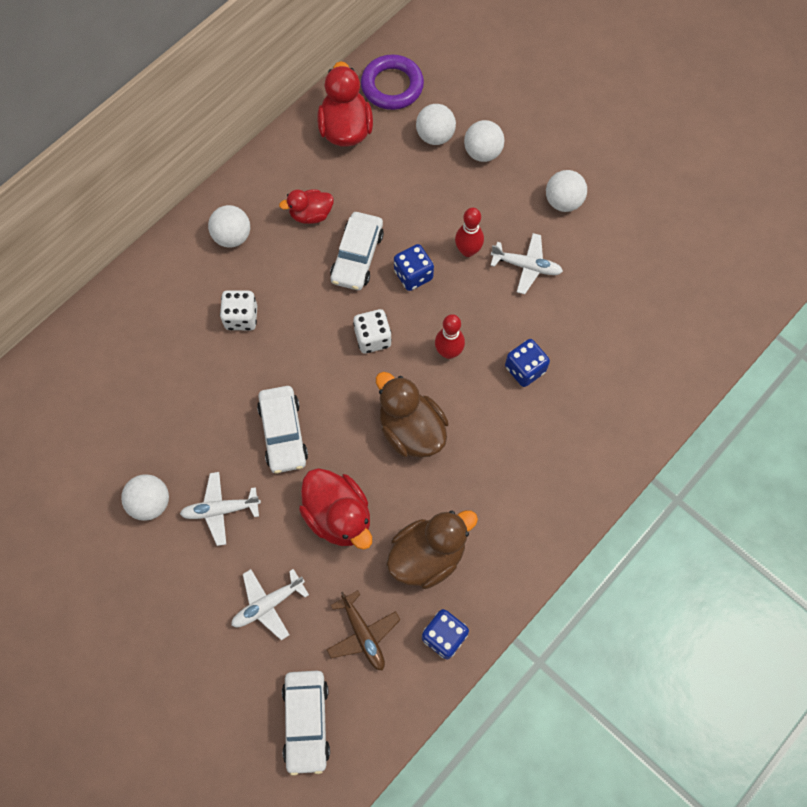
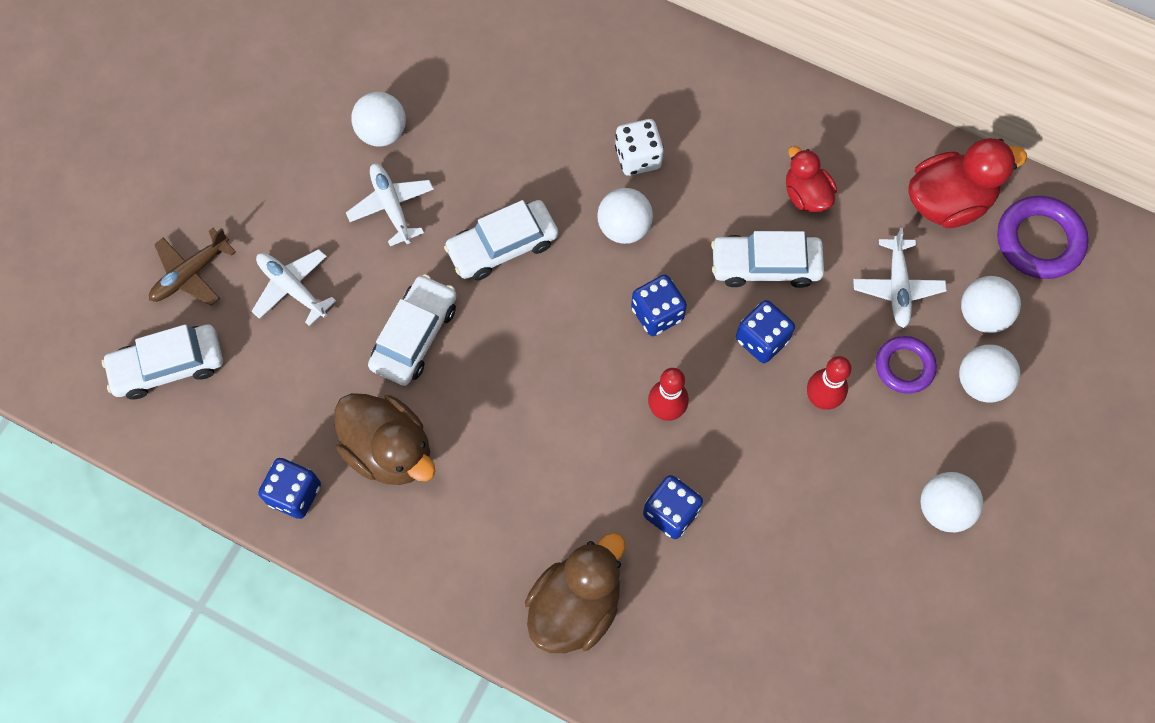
camera: 75 degrees right, 0 degrees up
white ball [208,205,250,248] -> white ball moved to [597,188,653,244]
red duck [299,468,372,550] -> white car [368,274,457,386]
brown plane [327,590,400,671] -> brown plane moved to [149,228,236,306]
white dice [353,309,392,353] -> blue dice [631,275,687,336]
brown duck [376,372,448,458] -> brown duck moved to [525,533,625,653]
white plane [490,233,563,294] -> white plane moved to [853,228,947,328]
none -> purple ring [876,336,937,394]

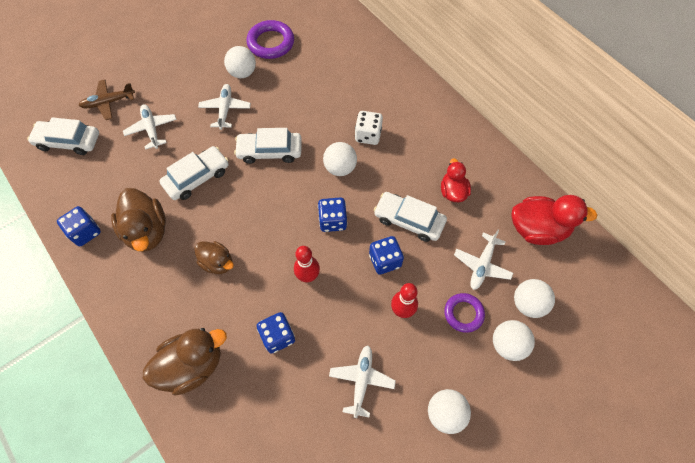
camera: 25 degrees right, 5 degrees down
purple ring [997,196,1089,279] -> purple ring moved to [246,20,294,59]
none -> brown duck [194,241,234,274]
none -> white plane [329,345,396,418]

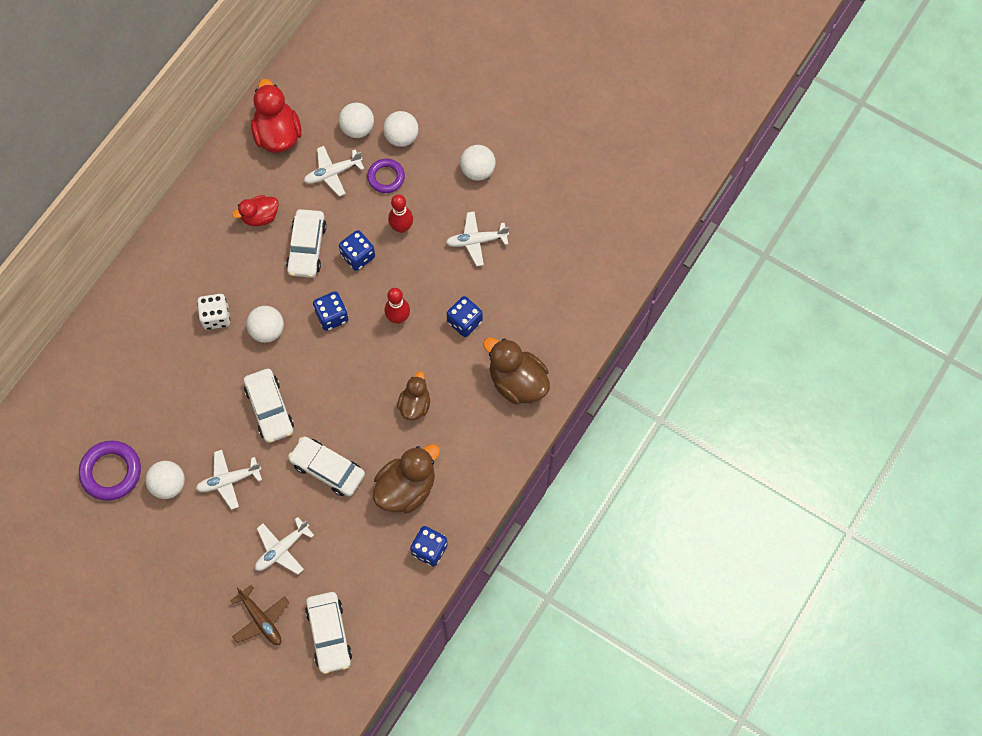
camera: 110 degrees left, 5 degrees up
white plane [454,230,513,290] -> white plane turned 150 degrees clockwise [304,146,364,196]

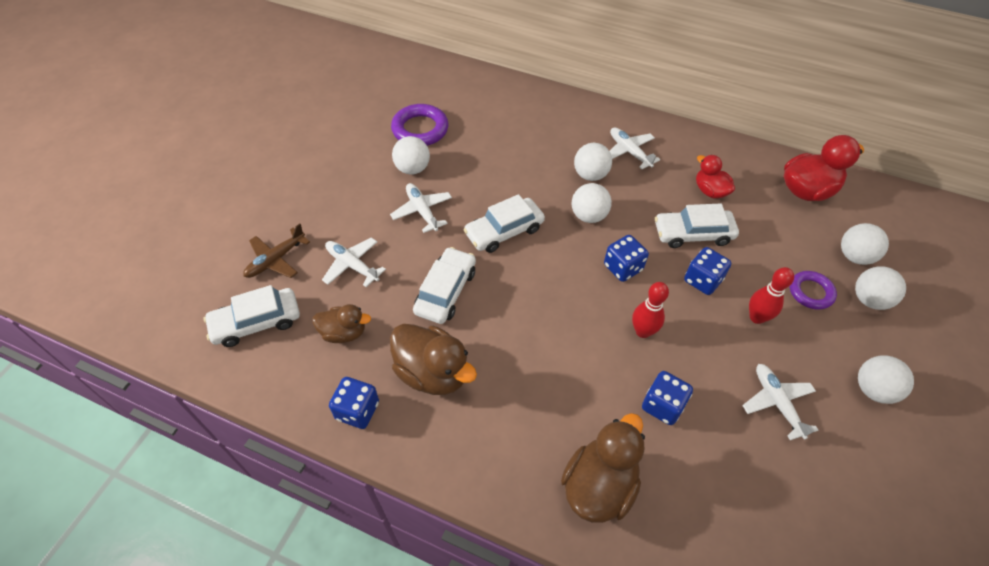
camera: 80 degrees right, 15 degrees down
white dice [197,294,230,330] -> white ball [574,143,612,181]
white plane [304,146,364,196] -> white plane moved to [610,127,660,169]
brown duck [397,371,430,420] -> brown duck moved to [312,304,371,343]

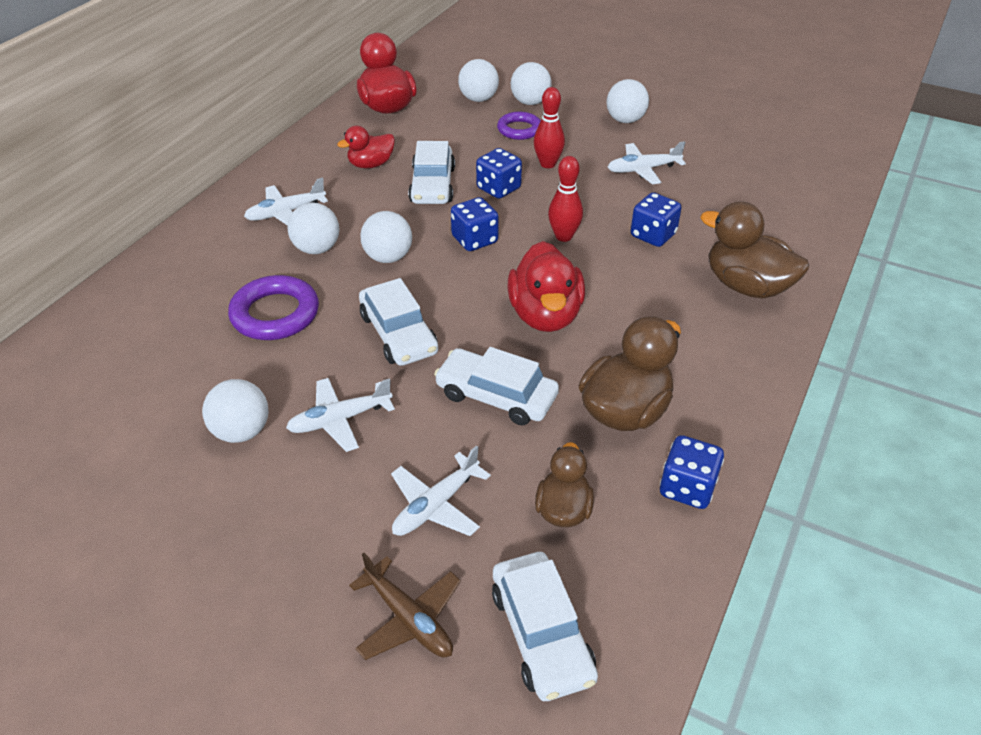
camera: 85 degrees left, 10 degrees down
purple ring [391,104,448,146] -> purple ring moved to [228,275,319,340]
none -> red duck [508,241,585,332]

